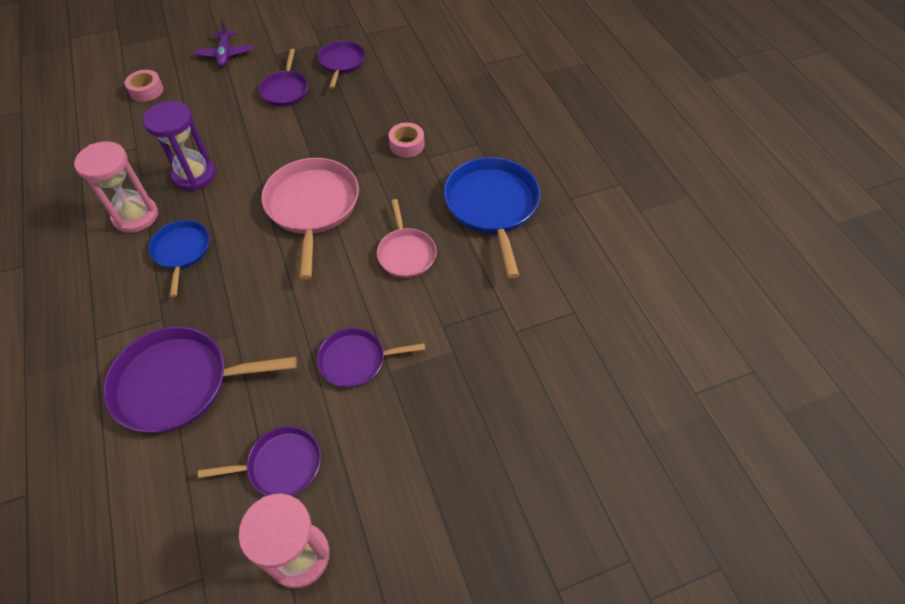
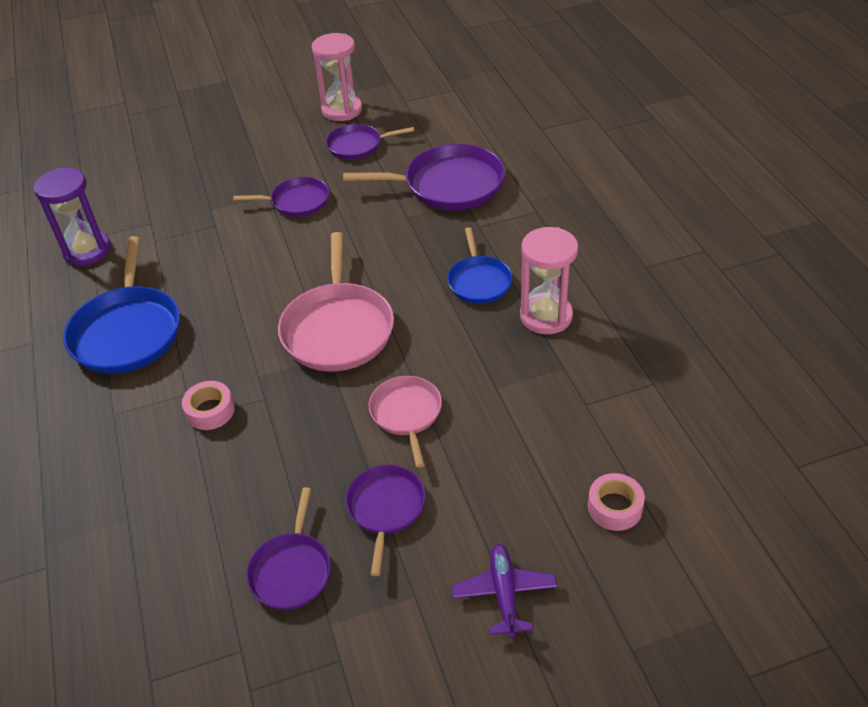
camera: 175 degrees left, 10 degrees down
purple hourglass [143,101,216,191] -> purple hourglass moved to [34,168,111,266]
pink pan [377,199,437,278] -> pink pan moved to [368,376,442,468]

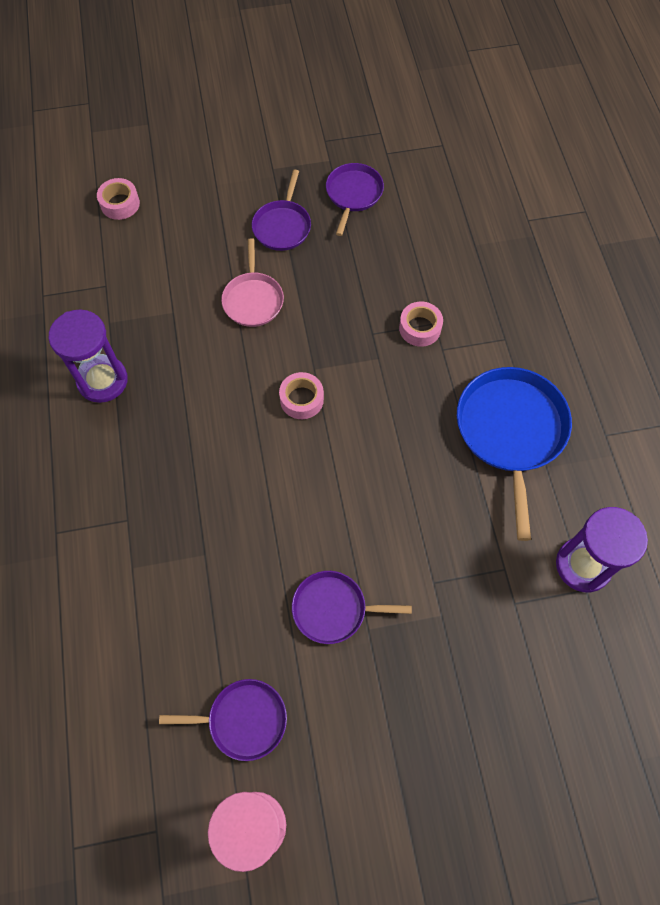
camera: 175 degrees left, 20 degrees up
pink pan [278,232,394,371] -> pink tape [279,372,324,419]
purple pan [343,144,505,210] -> none
blue pan [447,227,513,304] -> none
purple plane [452,544,557,638] -> none
pink hourglass [520,227,578,334] -> purple hourglass [49,310,128,403]

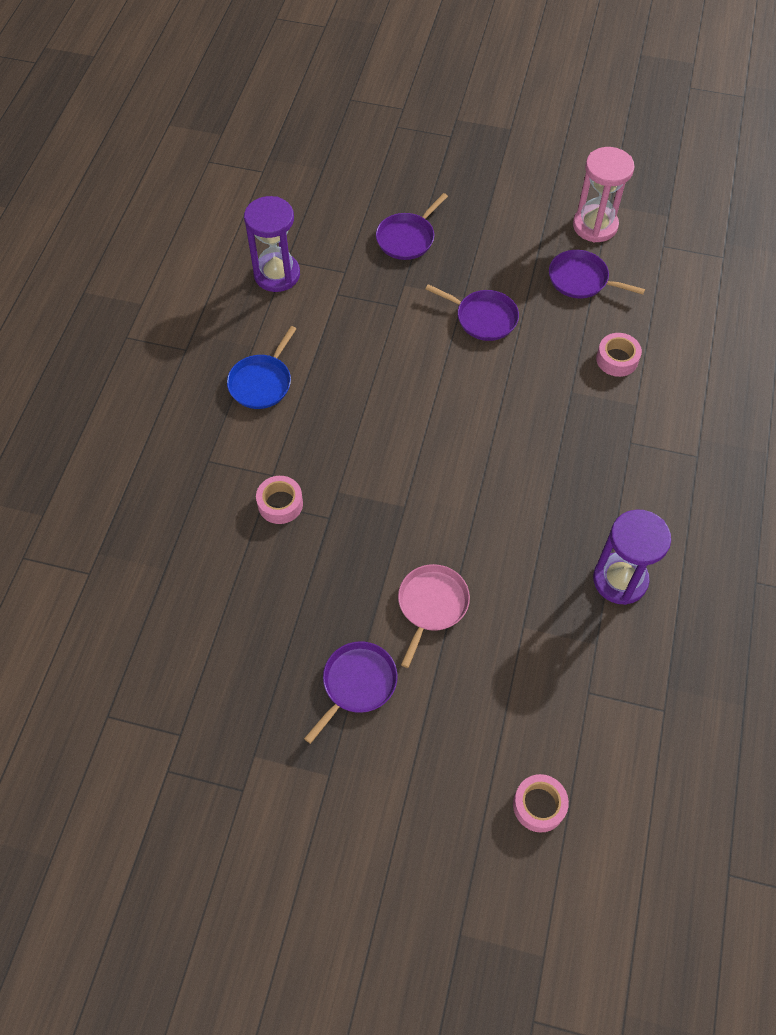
camera: 155 degrees left, 5 degrees down
pink tape [279,372,324,419] -> pink tape moved to [596,333,642,377]
purple pan [326,163,384,236] -> purple pan moved to [376,193,448,260]
blue pan [457,367,572,541] -> blue pan [227,326,297,409], size x0.59

